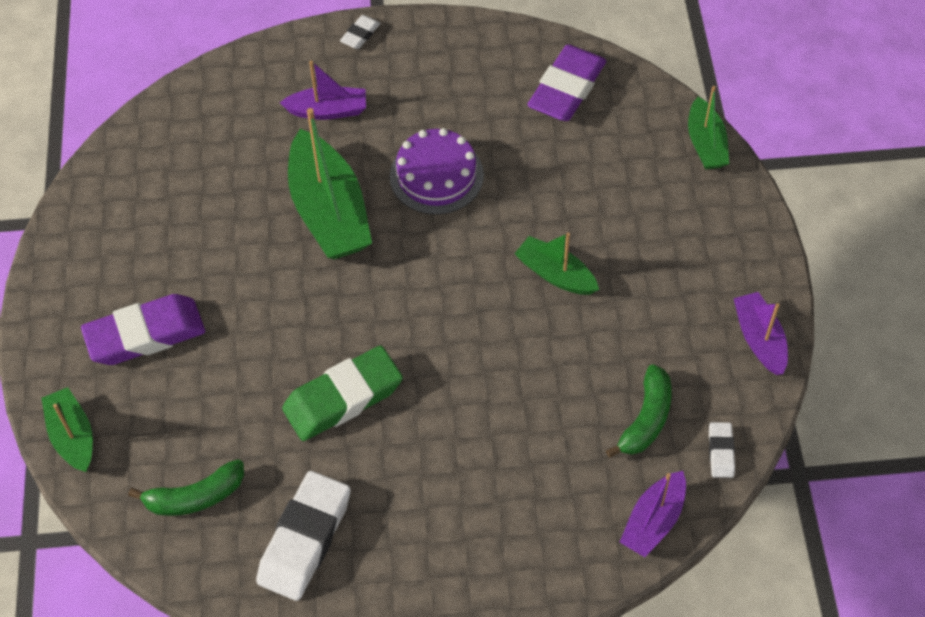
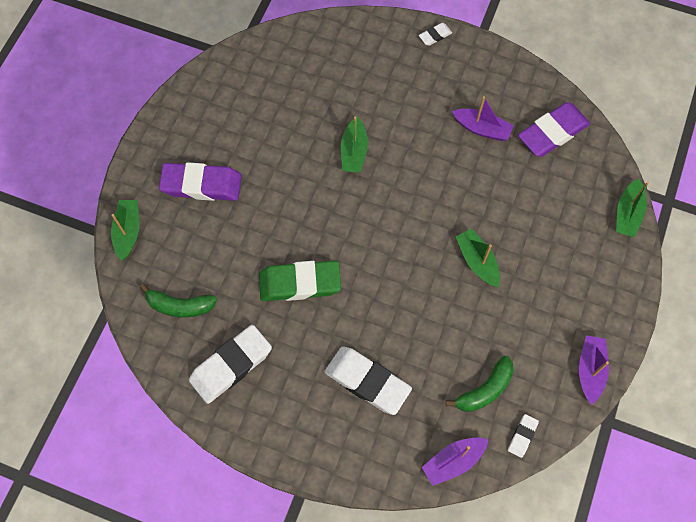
camera: 25 degrees right, 10 degrees up
purple boat [280,60,366,120] -> purple boat moved to [452,96,514,141]
green boat [288,108,372,259] -> green boat [341,116,368,173], size x0.56
purple cake [390,128,484,215] -> none
none -> white eraser [325,347,412,415]

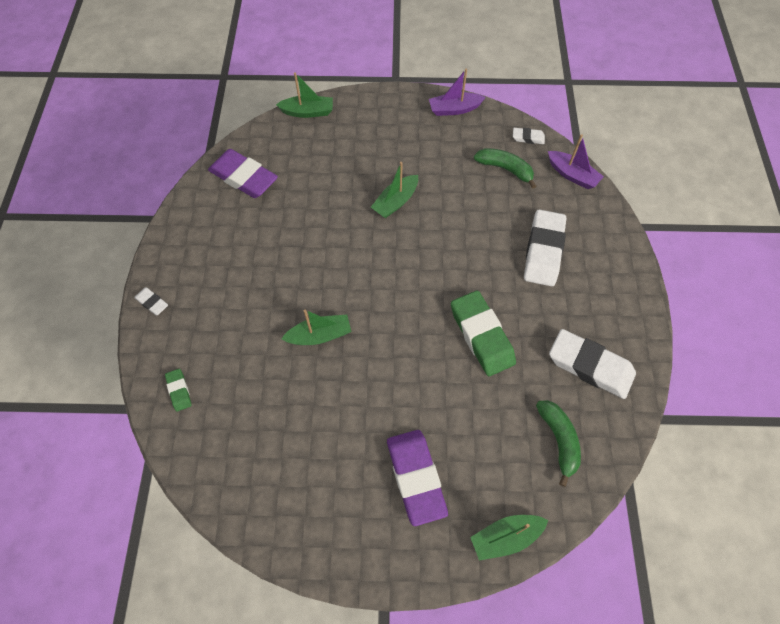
camera: 110 degrees left, 5 degrees down
purple boat [452,96,514,141] -> none
none -> green eraser [165,369,192,411]

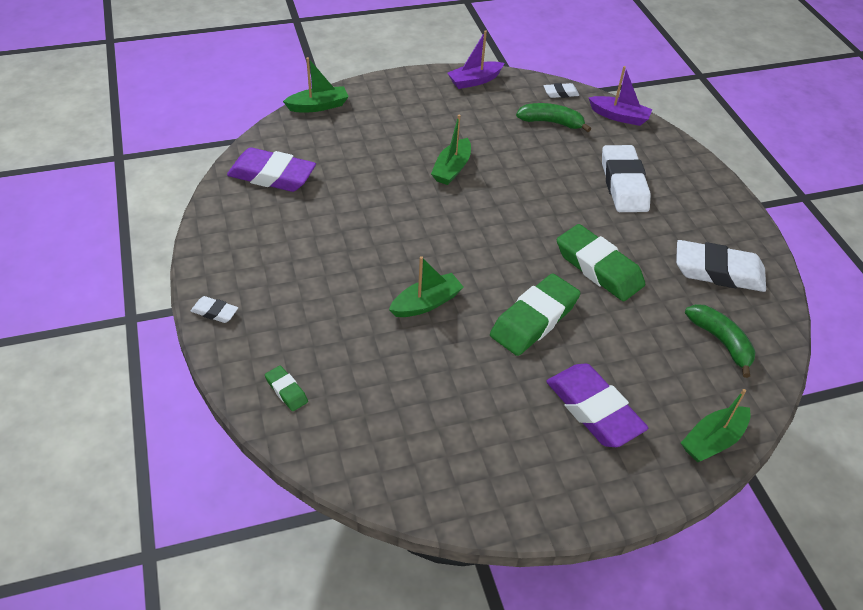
camera: 20 degrees left, 15 degrees down
none -> green eraser [490,273,580,356]

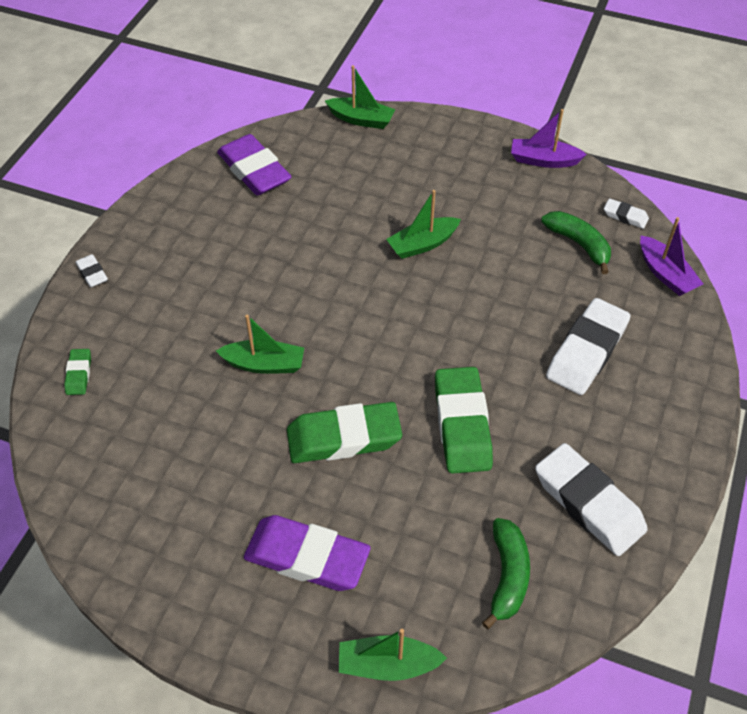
camera: 40 degrees right, 5 degrees up
purple eraser [547,364,648,447] -> purple eraser turned 75 degrees counterclockwise [244,515,371,591]

